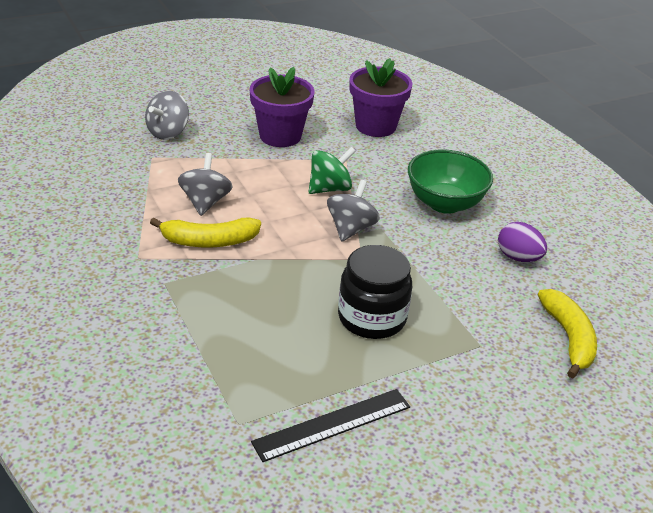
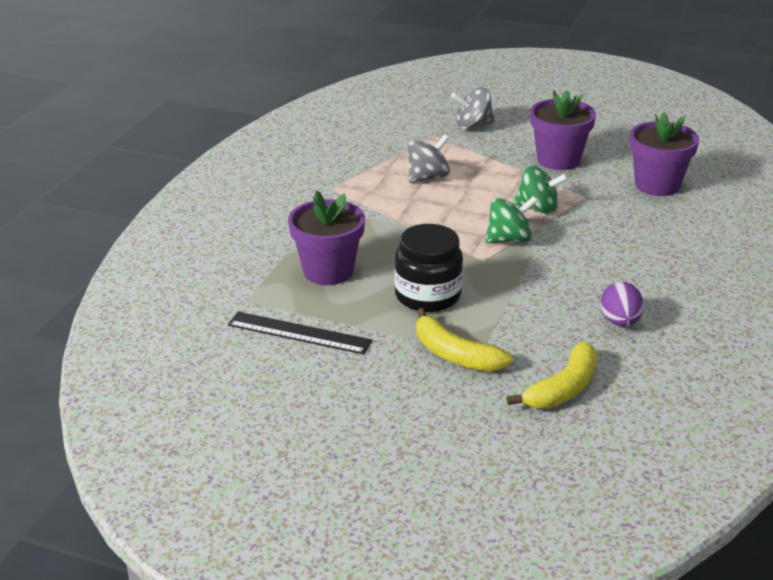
camera: 50 degrees right, 5 degrees down
yellow banana [150,217,261,247] -> yellow banana moved to [416,308,513,372]
grey spinning top [327,180,380,241] -> green spinning top [485,196,537,243]
green bowl [408,149,493,214] -> none
none -> purple flower pot [288,191,365,285]

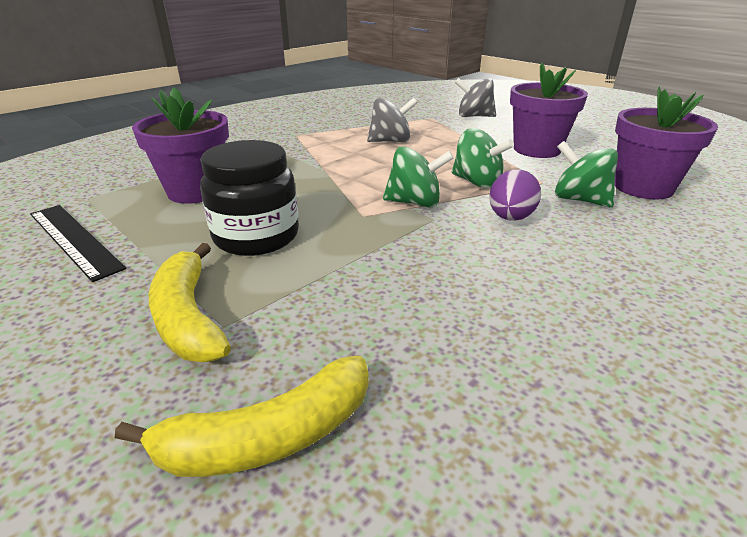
camera: 25 degrees right, 0 degrees up
purple egg [601,282,644,327] -> purple egg moved to [489,170,541,221]
none -> green spinning top [555,141,618,207]

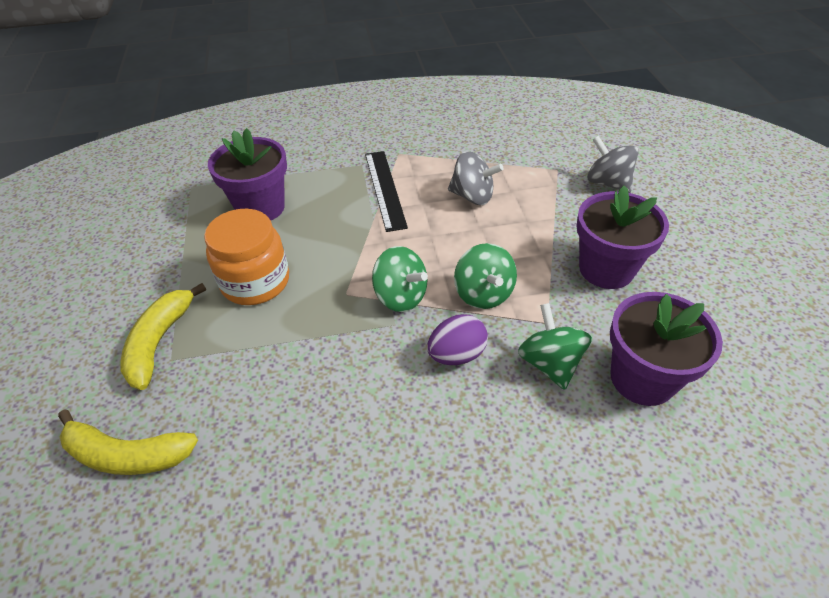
camera: 35 degrees right, 15 degrees up
black ruler [30,205,127,282] -> black ruler moved to [365,151,408,232]
black jar [200,140,299,256] -> orange jar [204,209,289,305]

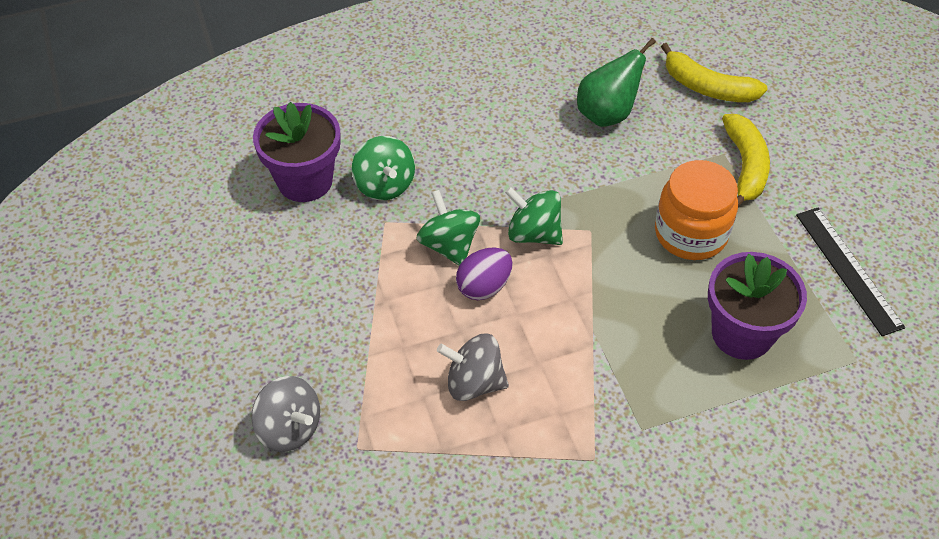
camera: 170 degrees right, 5 degrees up
yellow banana [58,410,198,475] -> yellow banana turned 150 degrees counterclockwise [661,43,768,102]
black ruler [365,151,408,232] -> black ruler moved to [796,208,905,336]
purple egg [427,314,488,365] -> purple egg moved to [456,247,513,300]
purple flower pot [576,185,669,289] -> none
none -> green pear [577,38,656,127]

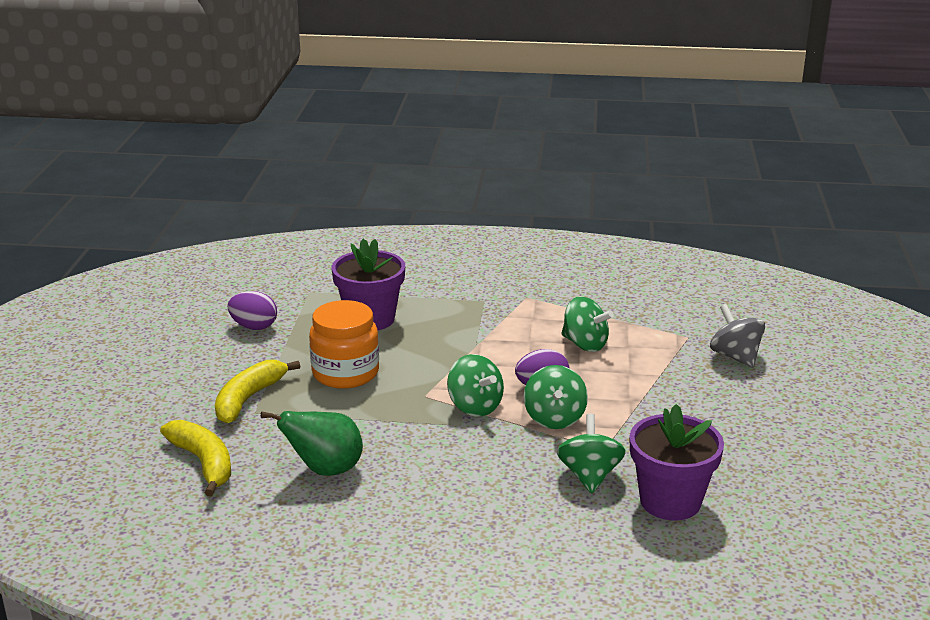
camera: 155 degrees left, 25 degrees down
grey spinning top [437,334,509,401] -> green spinning top [561,296,614,352]
black ruler [796,208,905,336] -> purple egg [228,291,277,330]

